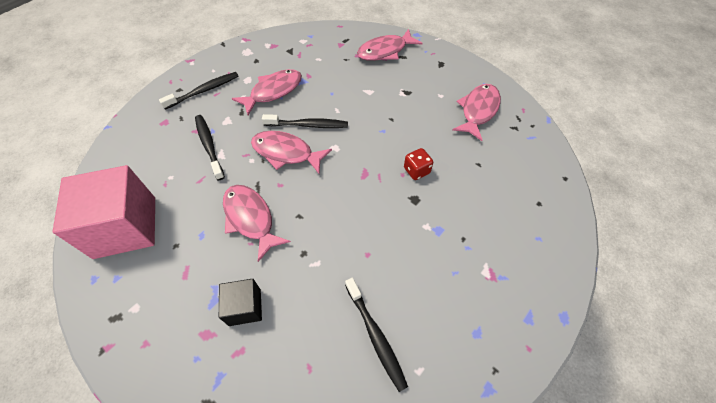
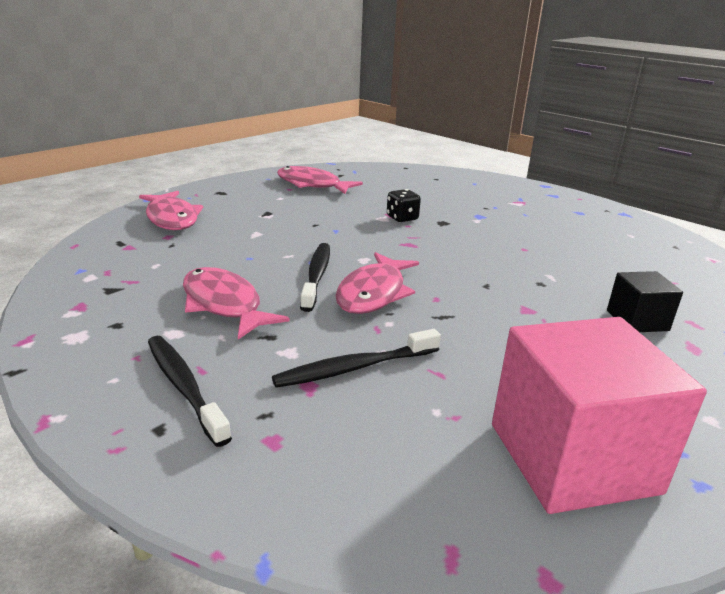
camera: 90 degrees left, 30 degrees down
pink fish [223,185,291,262] -> none
black toothbrush [345,278,408,392] -> none
red dice [404,148,433,180] -> black dice [387,189,421,222]

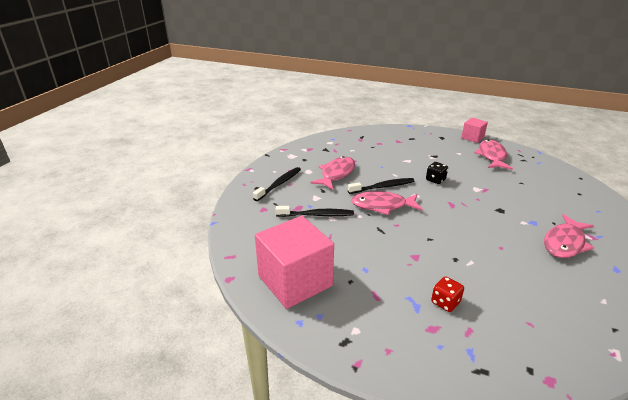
camera: 70 degrees right, 5 degrees up
pink fish [139,191,203,230] -> pink fish moved to [544,214,594,258]
black toothbrush [272,329,441,388] -> black toothbrush turned 135 degrees clockwise [276,206,354,217]
black dice [387,189,421,222] -> black dice moved to [426,162,448,184]
black cube [607,271,683,332] -> red dice [431,276,464,312]
none -> pink cube [461,117,488,143]

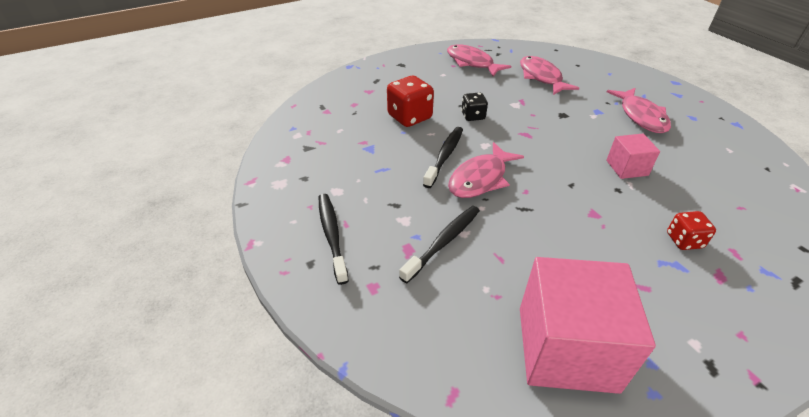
camera: 50 degrees left, 10 degrees up
pink fish [311,156,355,190] -> pink fish moved to [520,56,579,95]
pink cube [461,117,488,143] -> pink cube moved to [606,134,660,179]
none -> red dice [387,76,434,127]

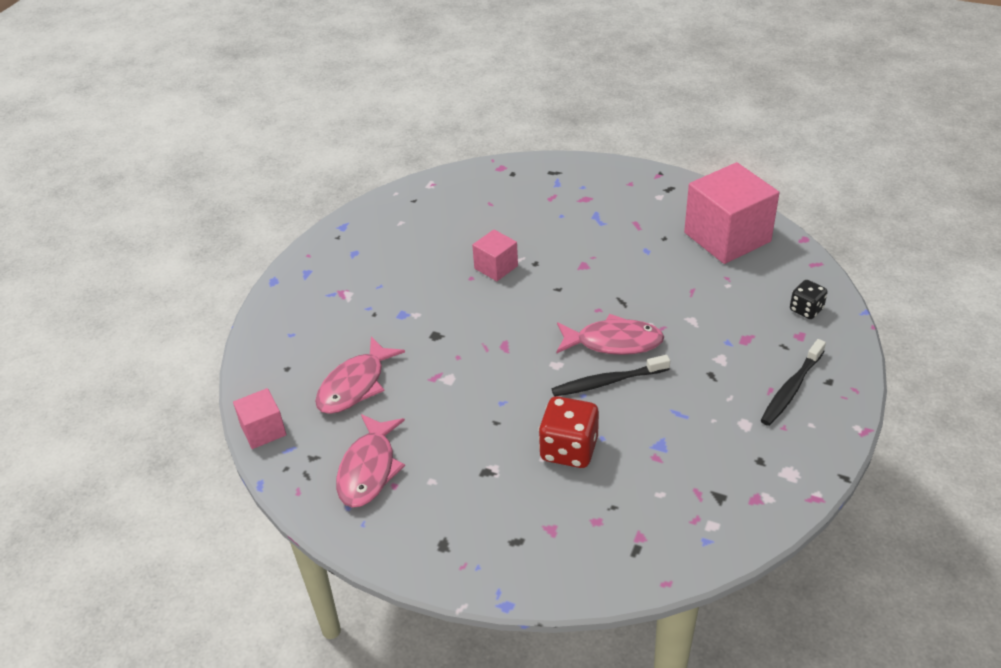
camera: 125 degrees left, 0 degrees up
black toothbrush [399,206,480,283] -> none
black dice [461,93,488,121] -> black dice moved to [790,280,828,319]
pink fish [607,88,671,133] -> none
red dice [667,211,716,250] -> none
none -> pink cube [233,388,286,449]

